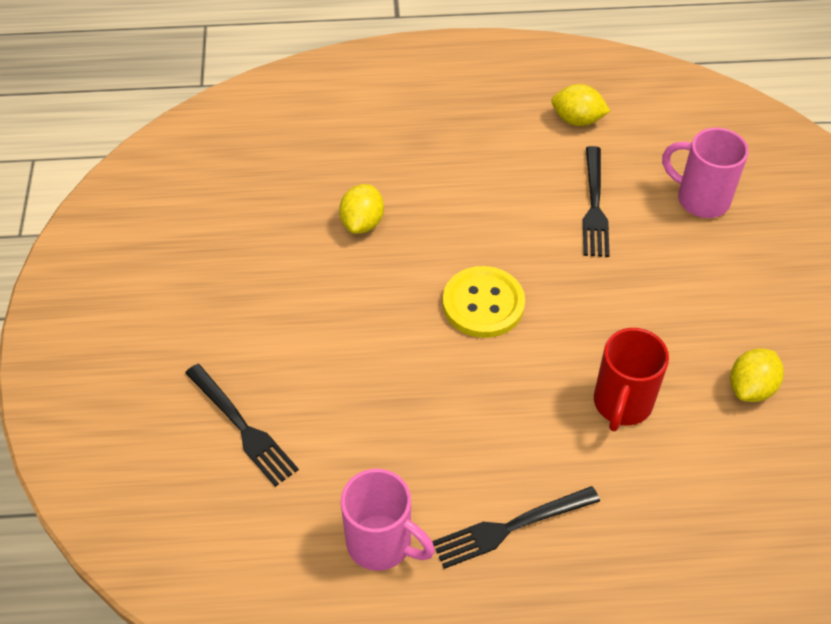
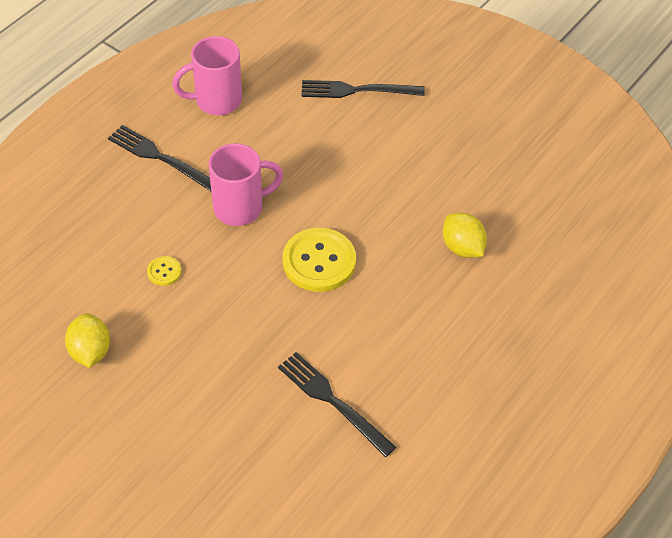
camera: 130 degrees right, 0 degrees up
black fork [432,486,600,569] -> black fork turned 75 degrees counterclockwise [108,125,211,191]
yellow lemon [551,84,610,126] -> none
red mug [594,328,669,431] -> yellow button [147,256,181,286]
pink mug [662,128,749,218] -> pink mug moved to [209,143,283,226]

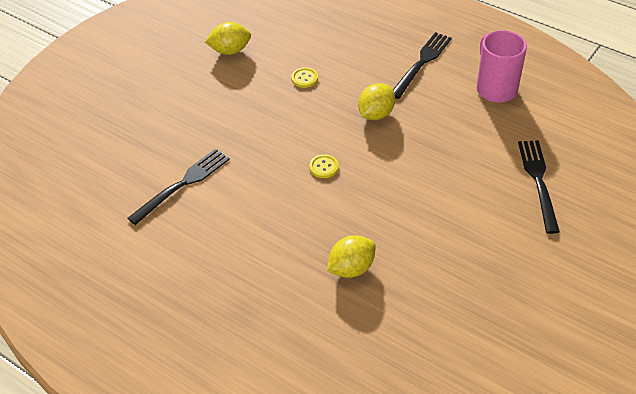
camera: 90 degrees right, 5 degrees down
pink mug [209,143,283,226] -> yellow lemon [358,83,395,120]
yellow button [283,228,356,292] -> yellow button [309,154,339,178], size x0.46

